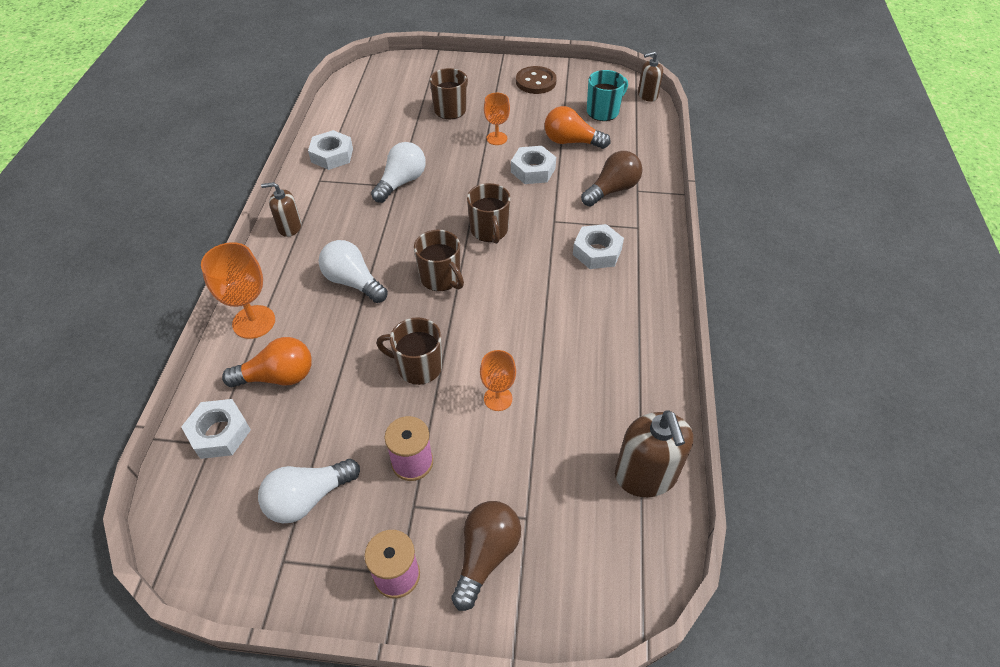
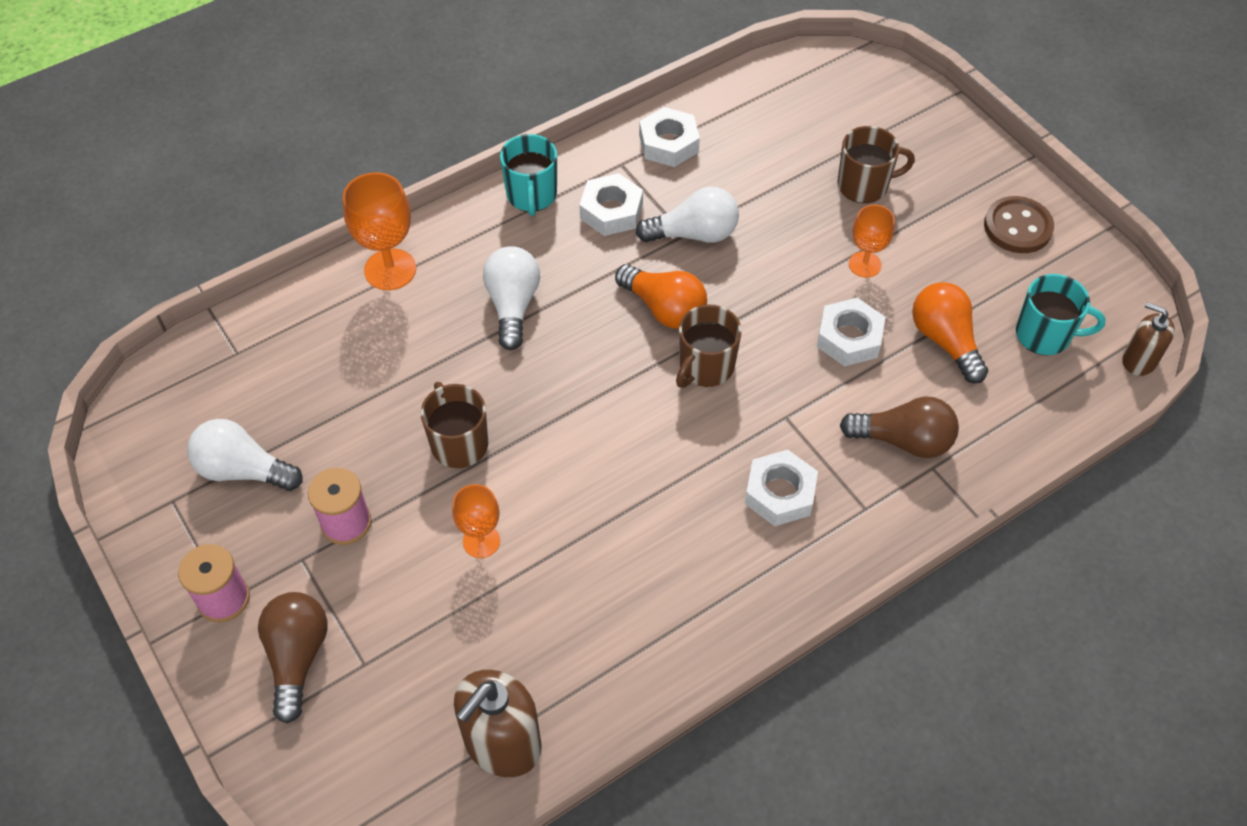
camera: 50 degrees right, 5 degrees up
white nut [181,399,251,459] -> white nut moved to [580,173,643,236]
orange light bulb [222,337,312,387] -> orange light bulb moved to [615,264,707,329]
brown soap dispenser [261,182,301,237] -> turquoise mug [500,134,557,216]
brown mug [414,230,464,291] -> none
brown light bulb [451,501,521,611] -> brown light bulb turned 75 degrees counterclockwise [258,592,328,724]

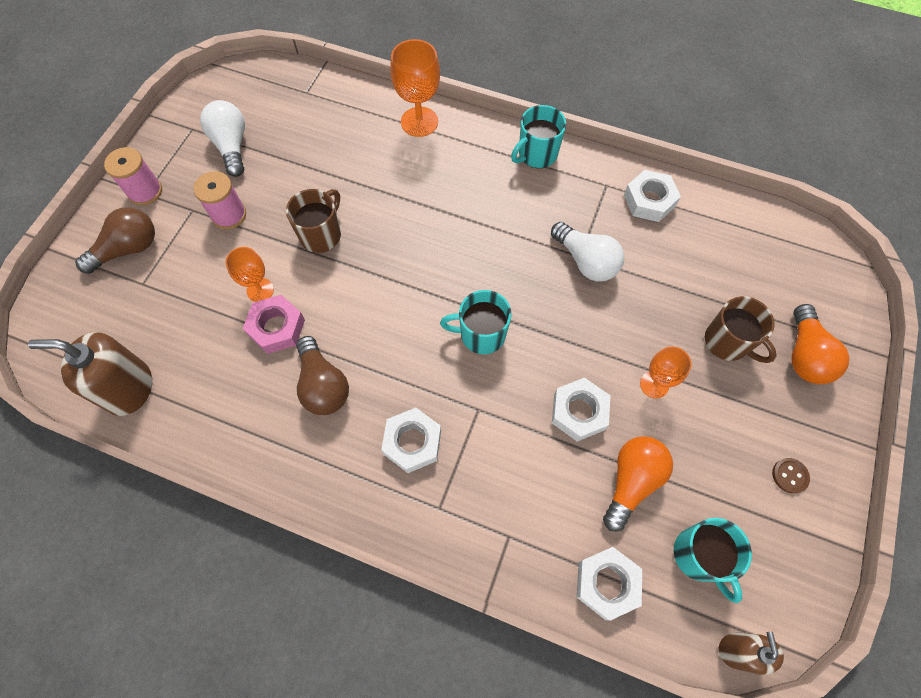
camera: 55 degrees right, 10 degrees up
white light bulb [483,246,540,350] -> none
white nut [580,173,643,236] -> white nut moved to [577,547,642,621]
orange light bulb [615,264,707,329] -> orange light bulb moved to [791,304,849,384]
brown mug [676,304,742,388] -> turquoise mug [440,290,512,354]
brown light bulb [840,396,959,458] -> brown light bulb moved to [296,336,349,415]
brown button [984,196,1054,253] -> brown button [772,458,810,494], size x0.54
none -> pink nut [243,295,305,354]

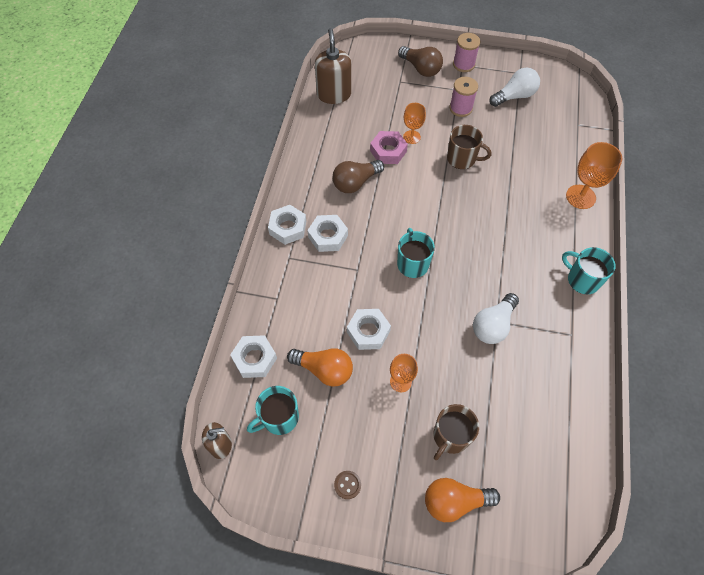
camera: 80 degrees right, 5 degrees down
white nut [624,170,681,222] -> white nut moved to [268,205,306,245]

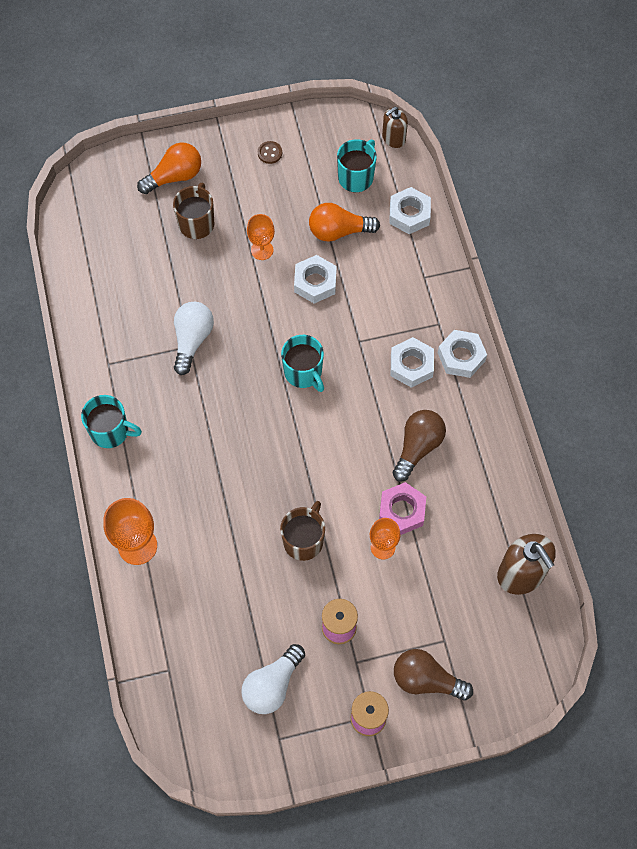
camera: 155 degrees right, 5 degrees up
brown mug [447,125,492,169] -> brown mug turned 120 degrees clockwise [280,501,325,561]

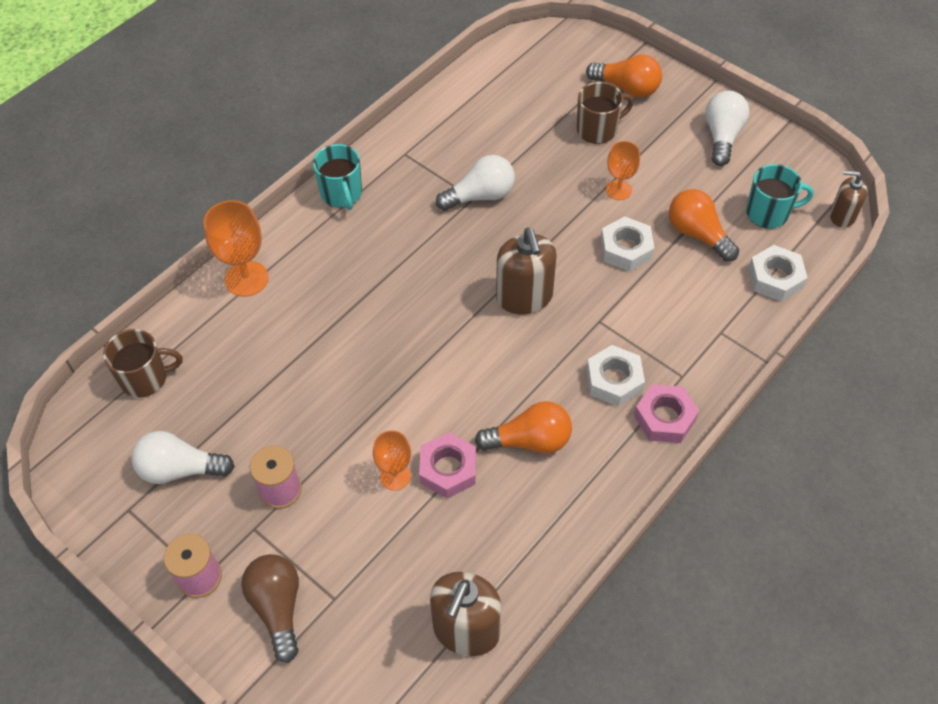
camera: 55 degrees right, 10 degrees down
brown button [258,141,282,164] -> white light bulb [705,91,749,166]
brown mug [280,501,325,561] -> brown mug moved to [103,329,182,398]
turquoise mug [281,335,324,392] -> brown soap dispenser [496,228,557,314]
brown light bulb [393,410,446,482] -> orange light bulb [475,401,572,454]
white nut [438,330,487,378] -> pink nut [634,384,699,443]

